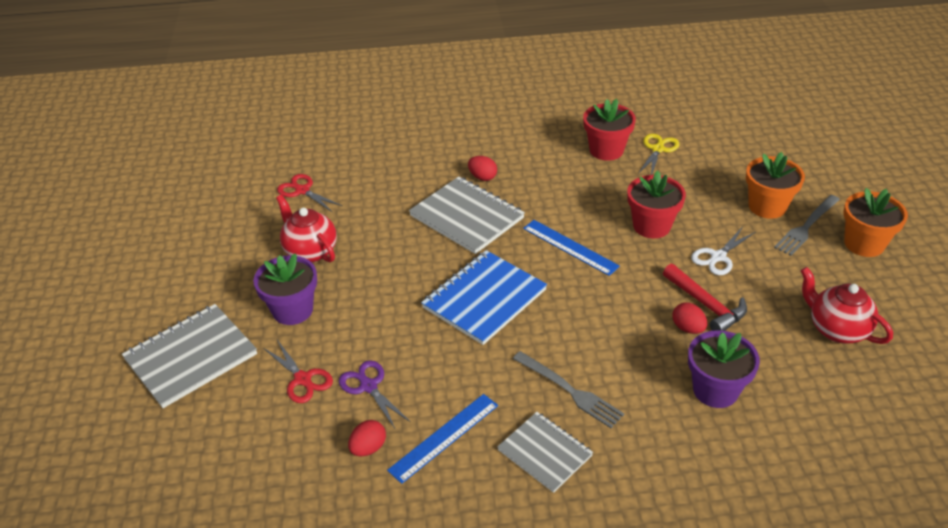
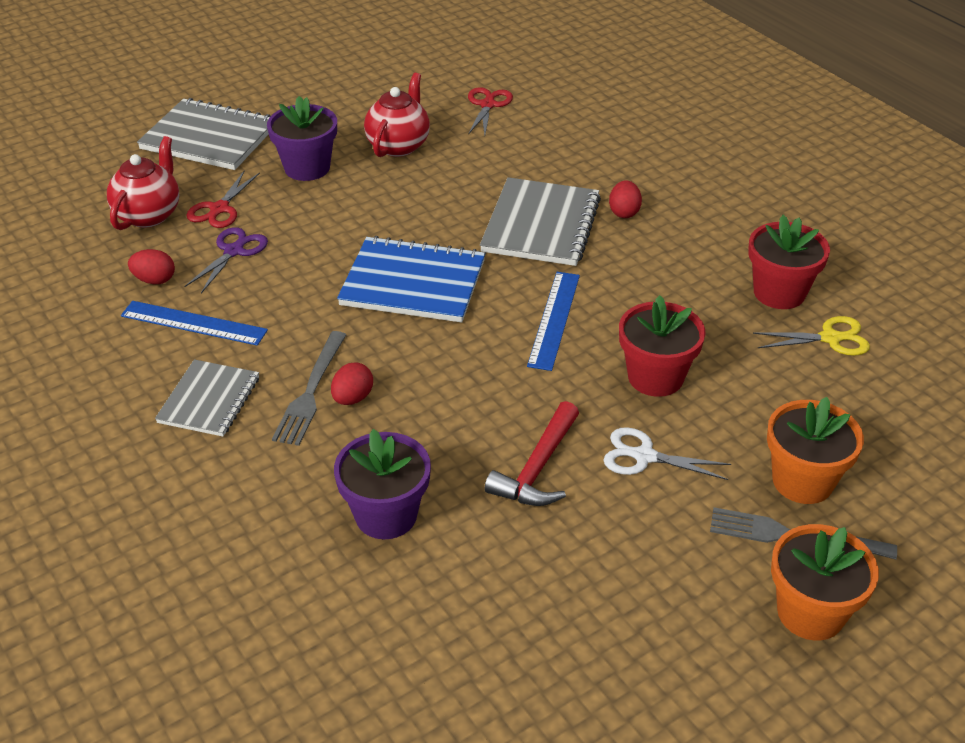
camera: 60 degrees right, 0 degrees up
red egg [673,302,707,334] -> red egg moved to [331,362,373,405]
red teapot [801,267,893,344] -> red teapot moved to [107,136,179,230]

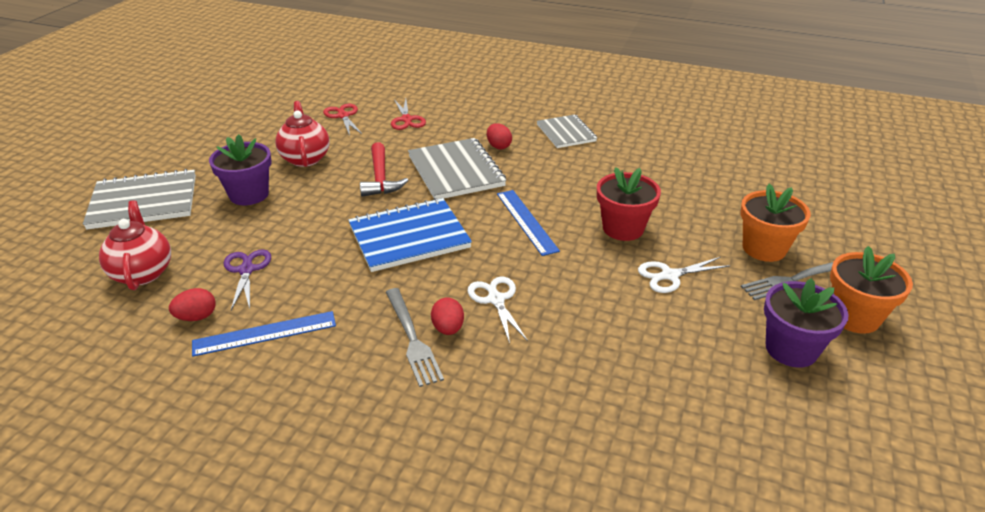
camera: 35 degrees left, 5 degrees down
grey notebook [155,359,259,437] -> grey notebook moved to [537,114,597,148]
red scissors [186,170,260,228] -> red scissors moved to [391,99,426,130]
purple flower pot [334,429,431,539] -> purple flower pot moved to [764,278,849,368]
red hammer [485,401,579,506] -> red hammer moved to [360,142,408,197]
red flower pot [748,215,830,309] -> none
yellow scissors [753,316,870,356] -> none
none -> white scissors [468,276,528,344]

